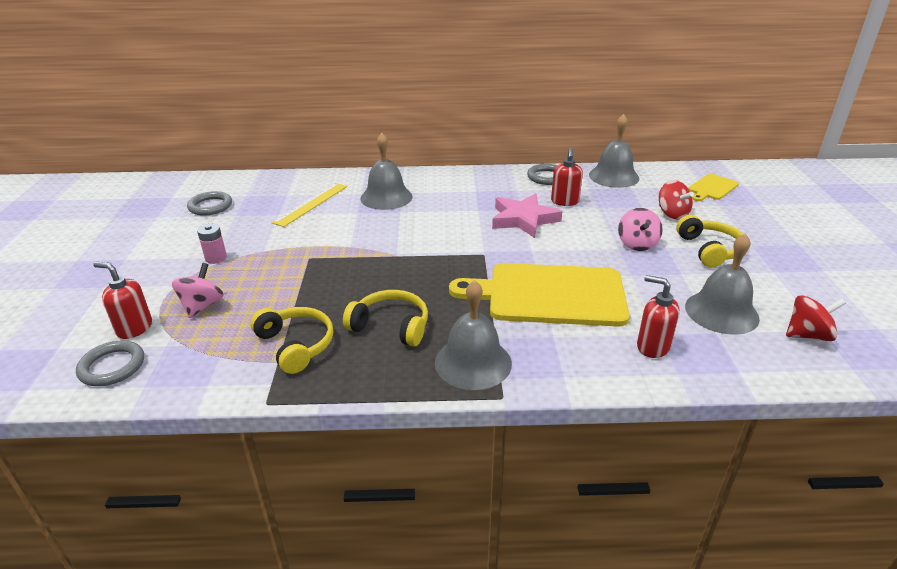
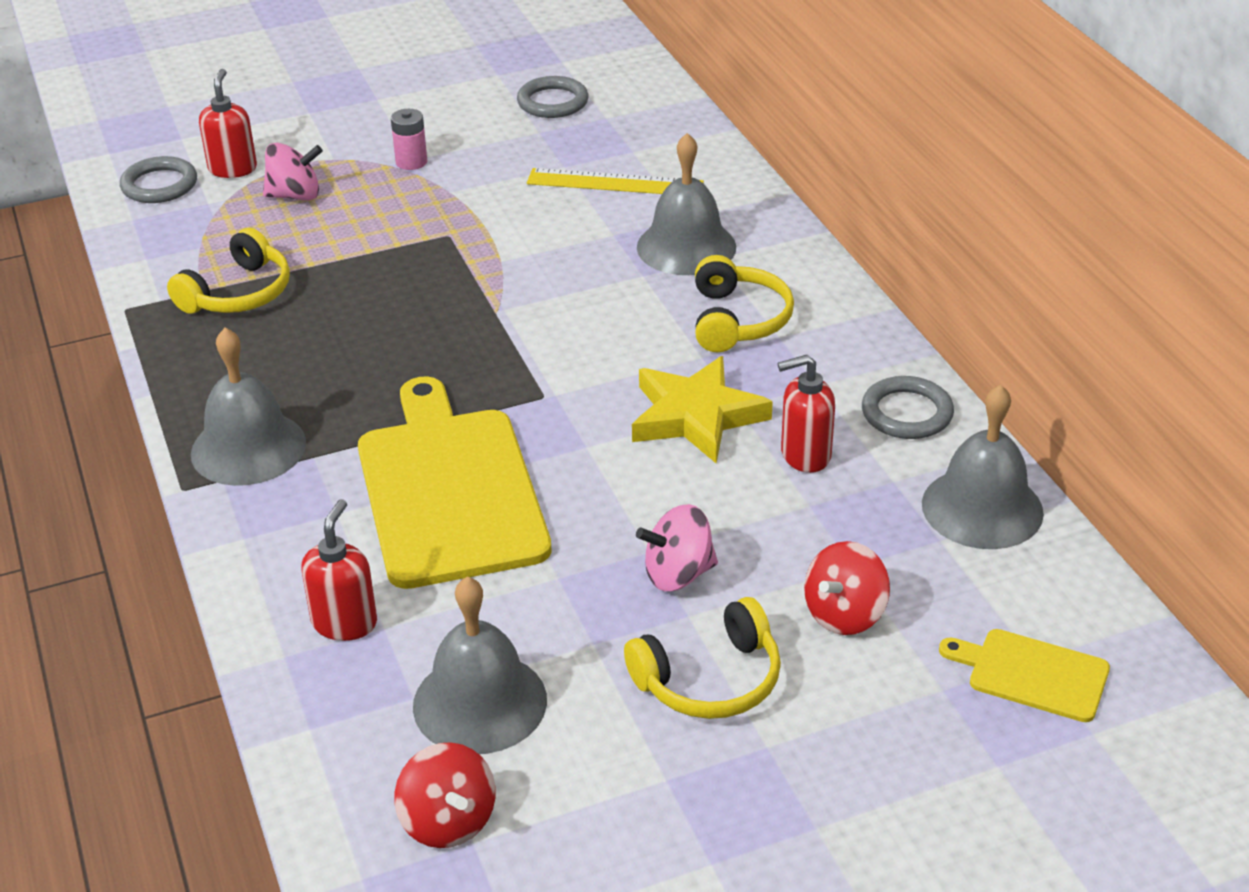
camera: 70 degrees right, 5 degrees up
yellow headphones [343,290,428,347] -> yellow headphones moved to [695,255,794,352]
pink star [492,193,562,238] -> yellow star [632,356,773,463]

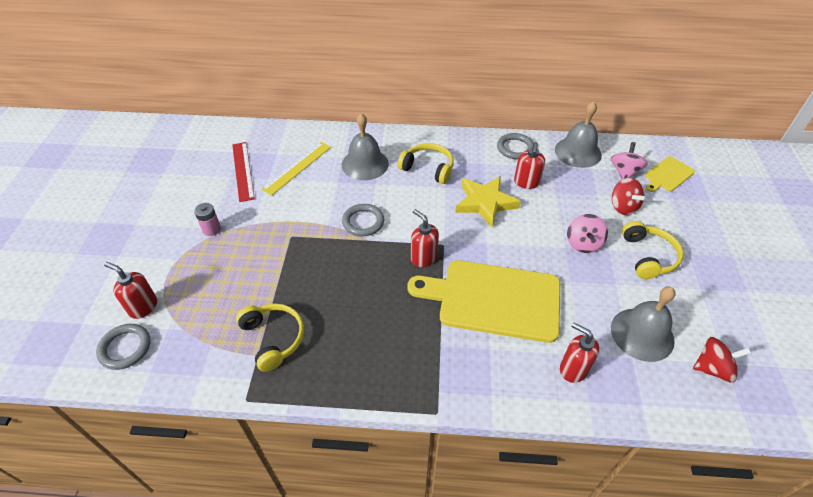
camera: 65 degrees left, 10 degrees up
grey bell [191,328,306,486] -> none
pink spinning top [263,143,323,201] -> pink spinning top moved to [611,142,648,180]
grey ring [517,76,589,118] -> grey ring moved to [342,204,384,236]
none -> red ruler [232,142,255,202]
none -> red soap dispenser [411,209,439,267]

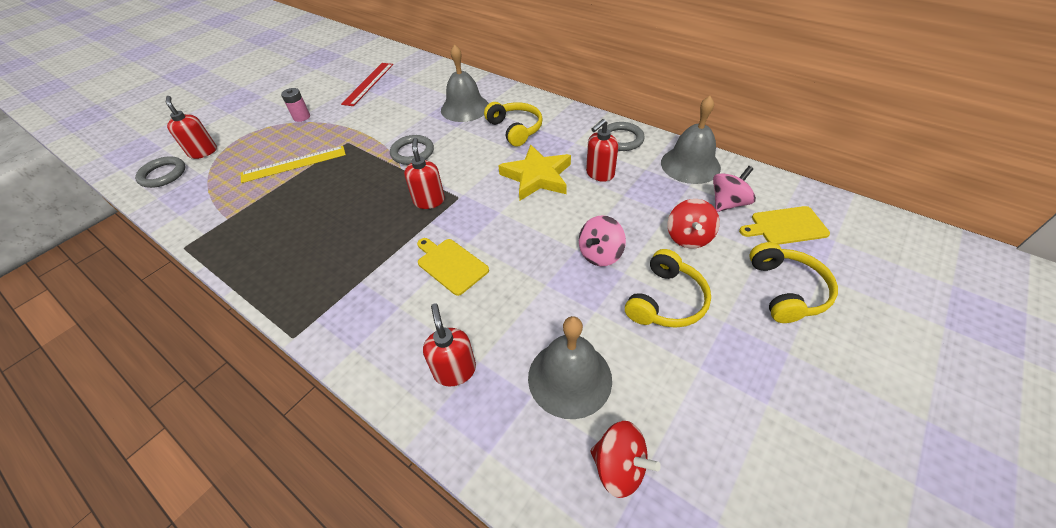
camera: 35 degrees right, 0 degrees up
yellow headphones [236,304,304,372] -> yellow headphones moved to [749,242,838,323]
yellow ruler [261,142,331,196] -> yellow ruler moved to [241,146,346,183]
yellow cutting board [408,260,560,343] -> yellow cutting board [417,238,489,296], size x0.48

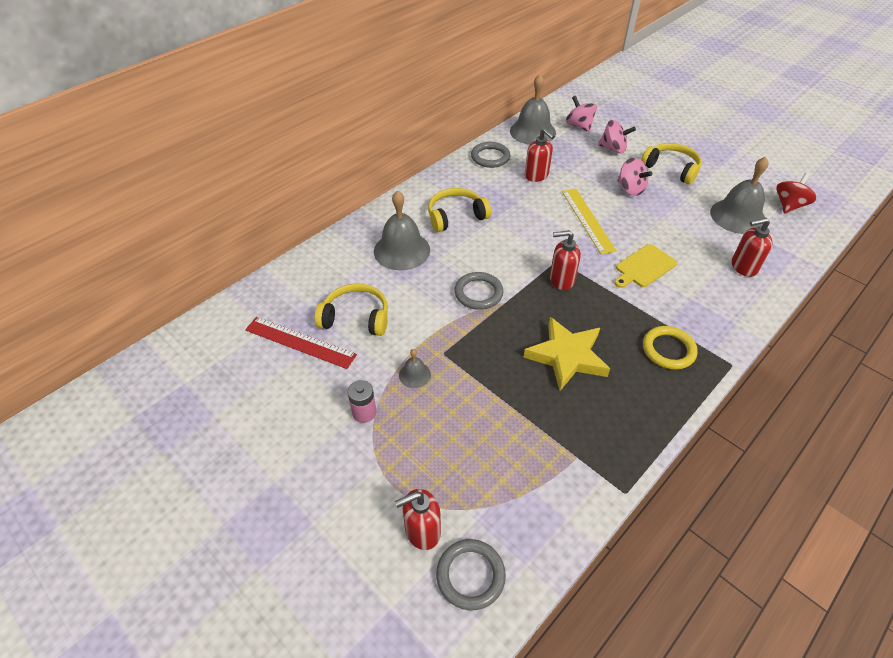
camera: 85 degrees left, 0 degrees up
yellow ruler [241,146,346,183] -> yellow ruler moved to [562,189,617,254]
yellow star [498,145,571,201] -> yellow star moved to [523,317,610,391]
red spinning top [668,199,720,248] -> pink spinning top [598,120,636,153]
yellow cutting board [739,206,830,245] -> none
yellow headphones [749,242,838,323] -> yellow headphones moved to [315,283,388,336]
none -> grey bell [399,349,431,388]
none -> yellow ring [643,326,698,369]

